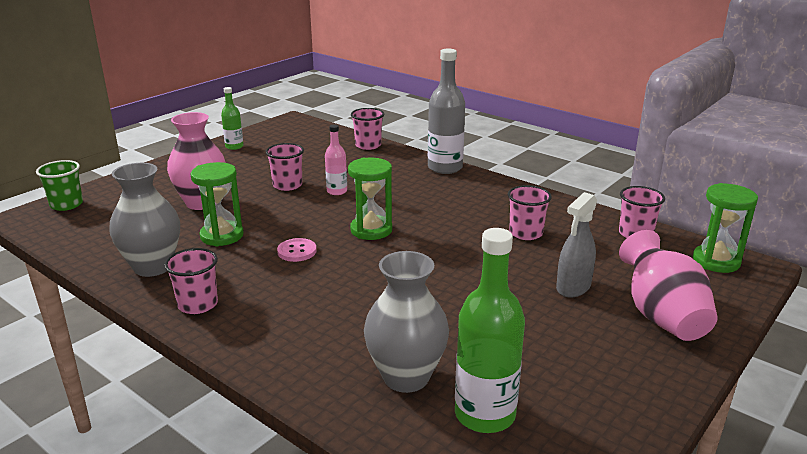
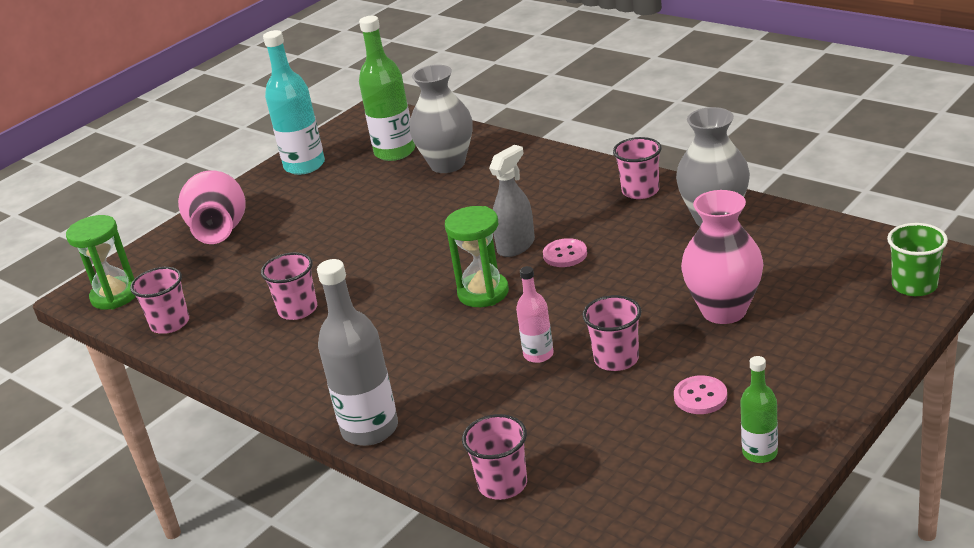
camera: 175 degrees left, 5 degrees up
green hourglass [191,162,244,247] -> none
grey spray bottle [556,192,597,298] -> grey spray bottle moved to [489,145,535,257]
none -> turquoise bottle [263,30,325,175]
none -> pink button [674,375,727,414]

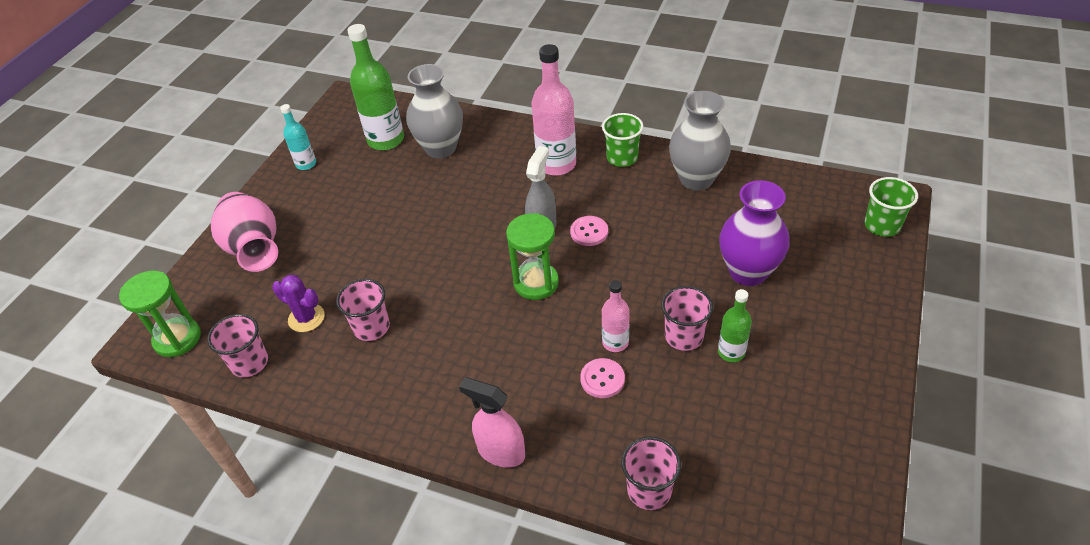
camera: 20 degrees left, 15 degrees up
turquoise bottle [263,30,325,175] -> turquoise bottle [280,104,316,170], size x0.55
grey bottle [317,259,398,446] -> pink spray bottle [459,377,525,467]
pink cup [613,137,662,199] -> green cup [602,113,643,167]
pink button [674,375,727,414] -> pink button moved to [580,358,625,398]
pink vase [681,190,764,324] -> purple vase [719,180,789,286]
green bottle [740,356,778,463] -> green bottle moved to [718,289,752,362]
none -> purple cactus [272,275,325,332]
none -> pink bottle [531,44,576,176]

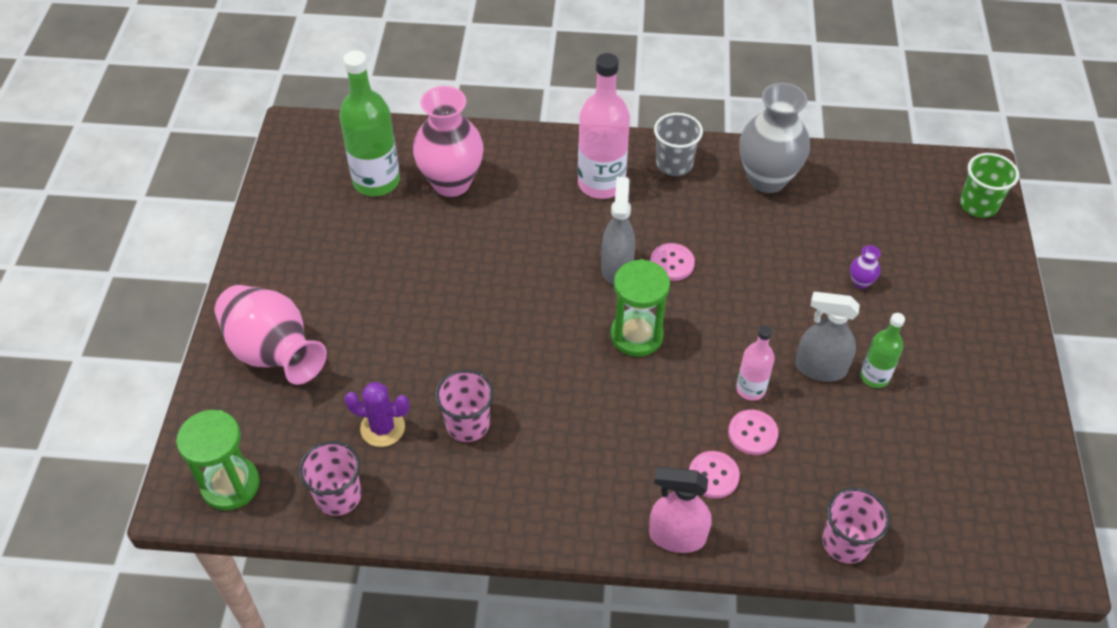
camera: 20 degrees left, 5 degrees up
turquoise bottle [280,104,316,170] -> none
grey vase [406,64,463,158] -> pink vase [413,86,483,197]
green cup [602,113,643,167] -> grey cup [654,113,703,176]
pink cup [661,286,713,351] -> grey spray bottle [795,292,860,381]
purple vase [719,180,789,286] -> purple vase [850,245,881,289], size x0.40
none -> pink button [689,451,740,499]

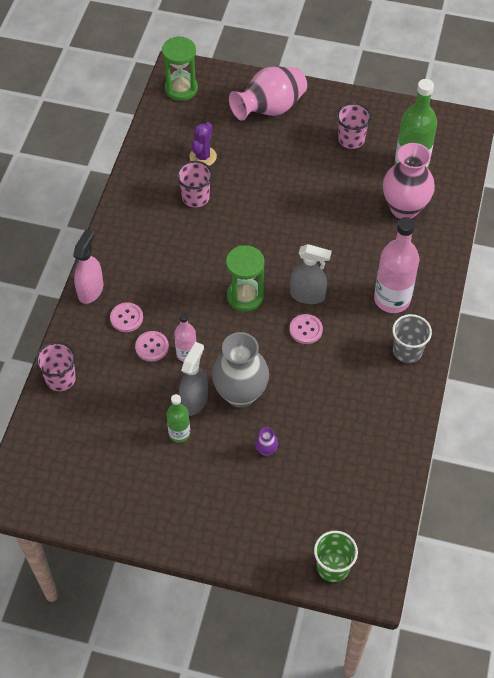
camera: 100 degrees right, 5 degrees up
pink cup [299,441,361,516] -> pink cup moved to [337,103,372,149]
grey vase [739,83,810,193] -> grey vase moved to [212,332,269,408]

